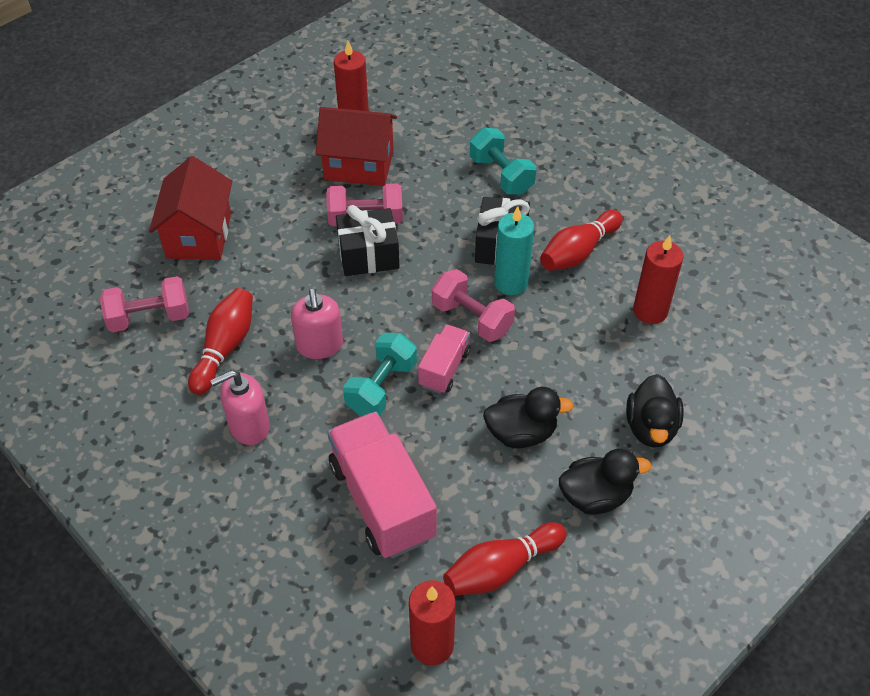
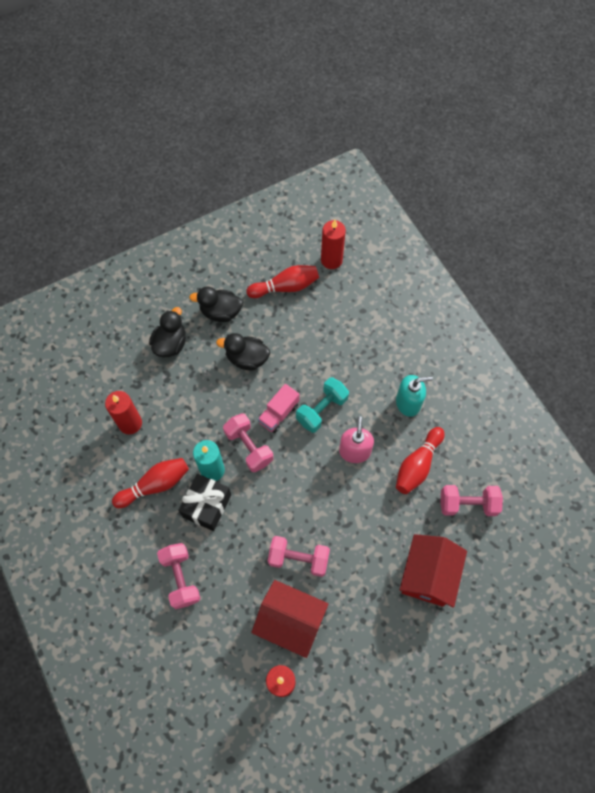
camera: 165 degrees left, 15 degrees up
pink soap dispenser [210,370,270,445] -> turquoise soap dispenser [396,375,433,417]
pink truck [328,412,437,558] -> none
black gift [336,205,399,276] -> none
turquoise dumbbell [470,128,536,195] -> pink dumbbell [157,543,200,609]

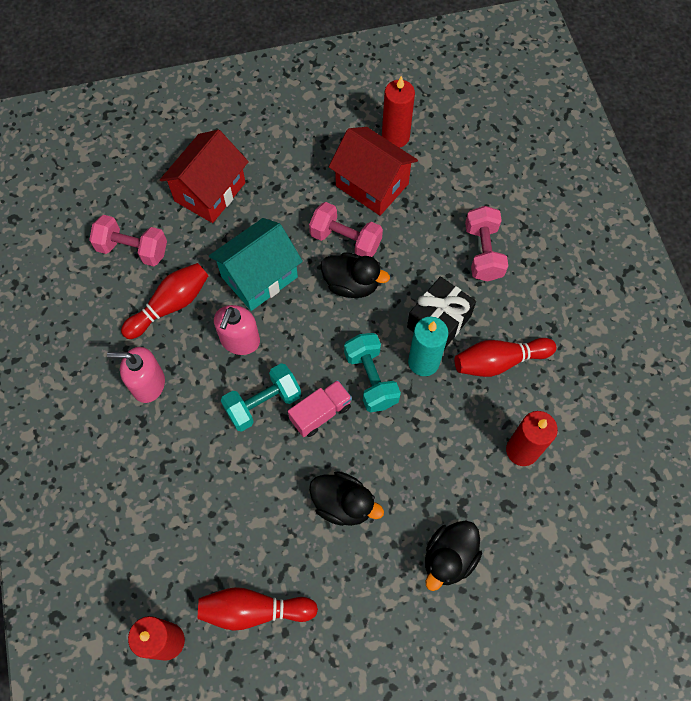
camera: 165 degrees left, 0 degrees up
black duck [189,286,243,322] -> black duck moved to [321,252,390,298]
pink dumbbell [223,413,273,473] -> turquoise dumbbell [344,333,401,413]
turquoise soap dispenser [396,375,433,417] -> pink soap dispenser [107,347,165,403]
none -> turquoise house [209,218,303,311]

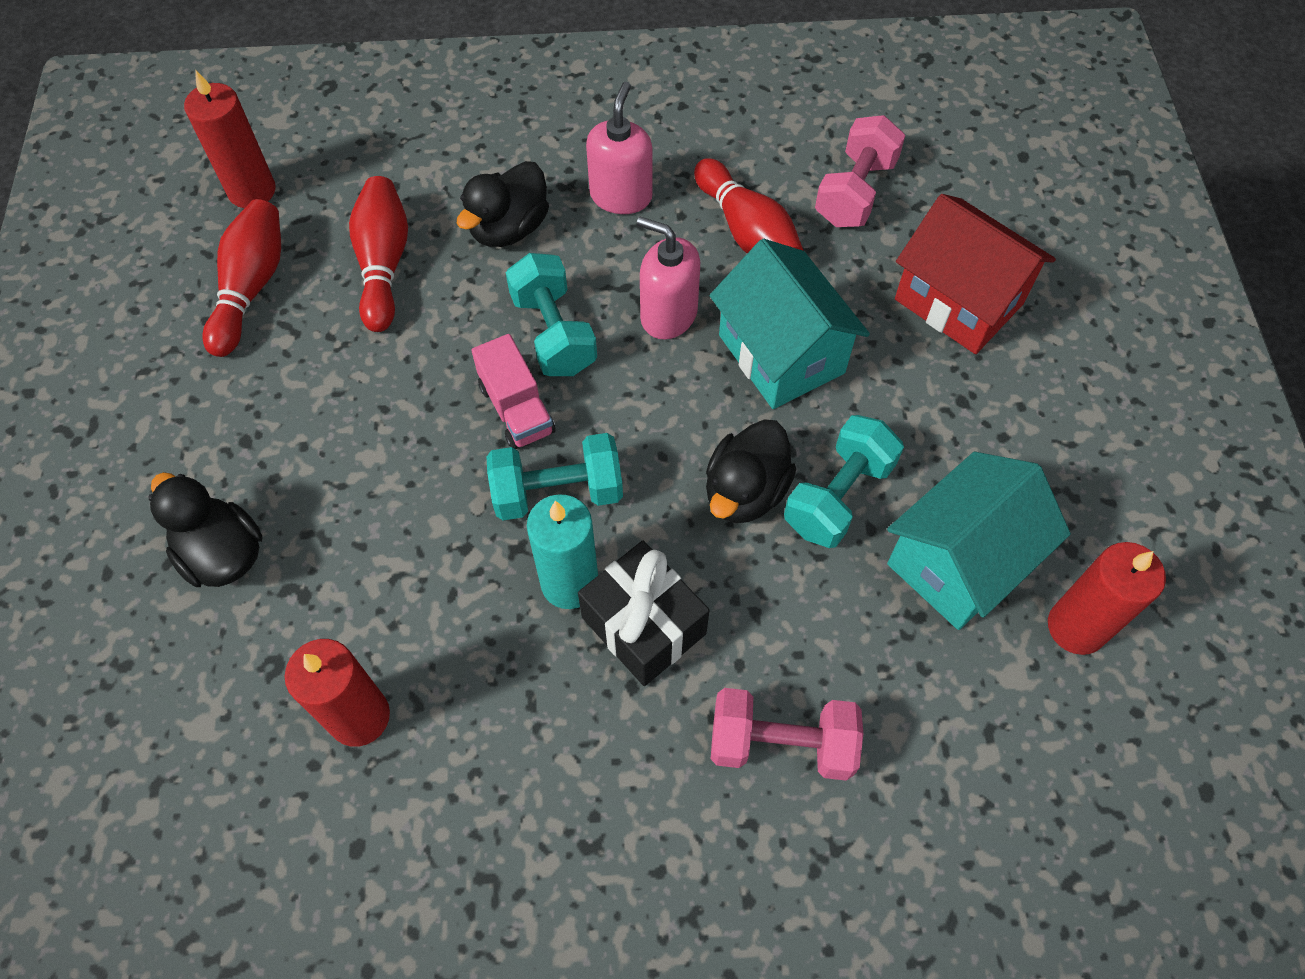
camera: 100 degrees right, 5 degrees down
pink dumbbell [309,202,383,257] -> turquoise dumbbell [784,415,904,548]
black duck [309,471,384,526] -> black duck moved to [457,161,549,247]
red house [329,127,418,216] -> turquoise house [887,452,1071,630]
red bowling pin [455,338,556,377] -> red bowling pin moved to [349,176,408,332]

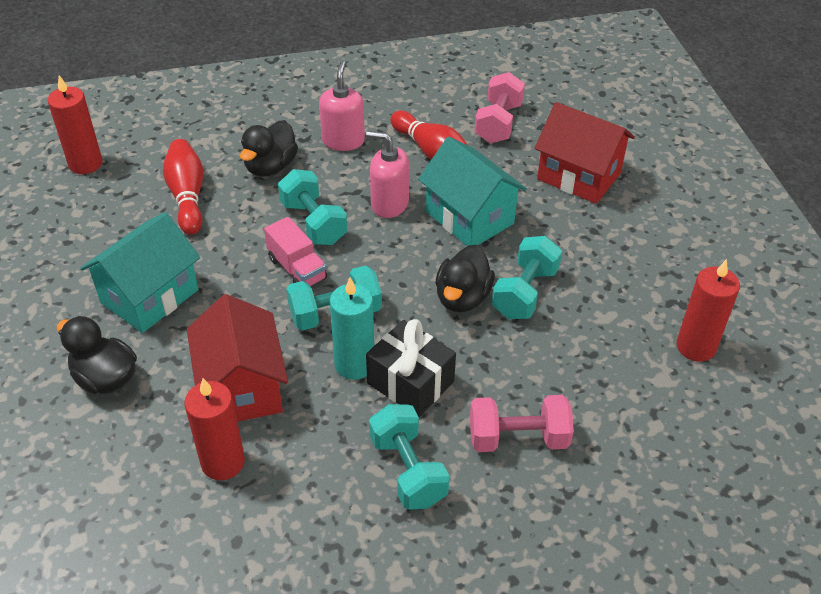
camera: 10 degrees left, 15 degrees down
red bowling pin [202,199,281,357] -> none
turquoise house [887,452,1071,630] -> turquoise house moved to [80,212,200,333]
none -> red house [187,294,288,422]
none -> turquoise dumbbell [369,404,450,509]

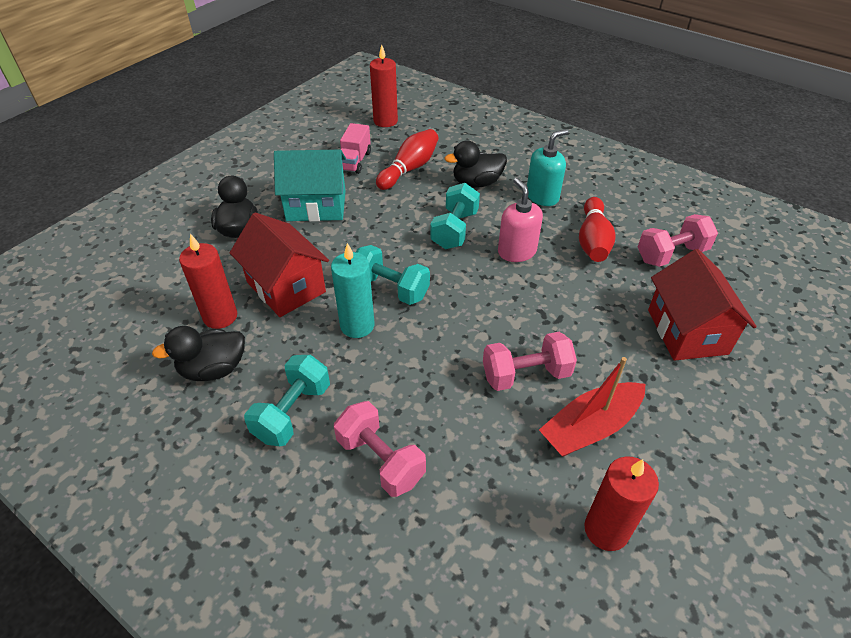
camera: 50 degrees right, 0 degrees up
red house [187,294,288,422] -> red house turned 75 degrees counterclockwise [230,213,329,317]
pink truck [264,217,327,286] -> pink truck moved to [340,123,371,174]
pink soap dispenser [319,61,365,151] -> turquoise soap dispenser [527,129,568,206]
black gift [366,319,456,417] -> none
turquoise house [418,137,527,246] -> none
black duck [436,245,495,312] -> black duck moved to [152,326,245,381]
turquoise dumbbell [492,236,562,319] -> pink dumbbell [483,332,577,391]
none -> red boat [539,357,645,457]

